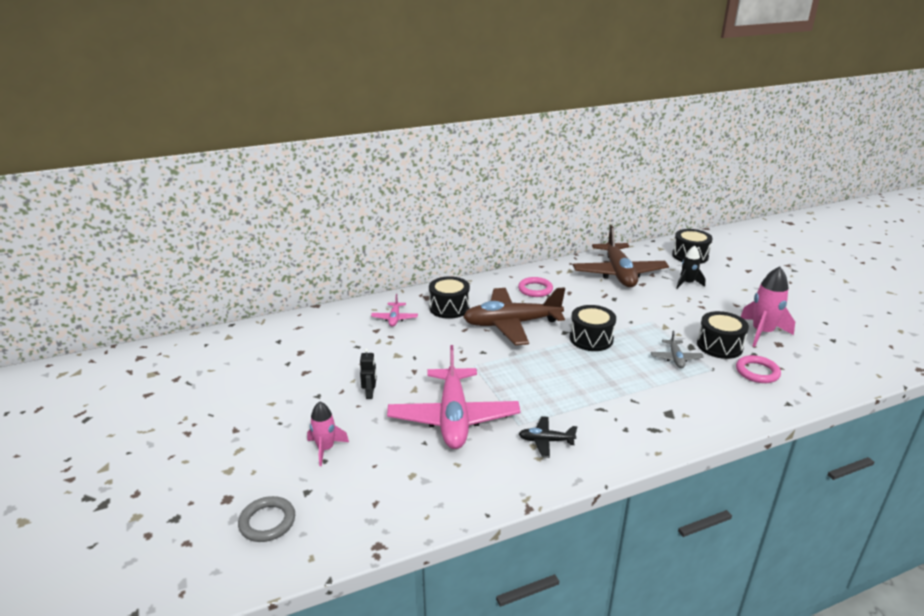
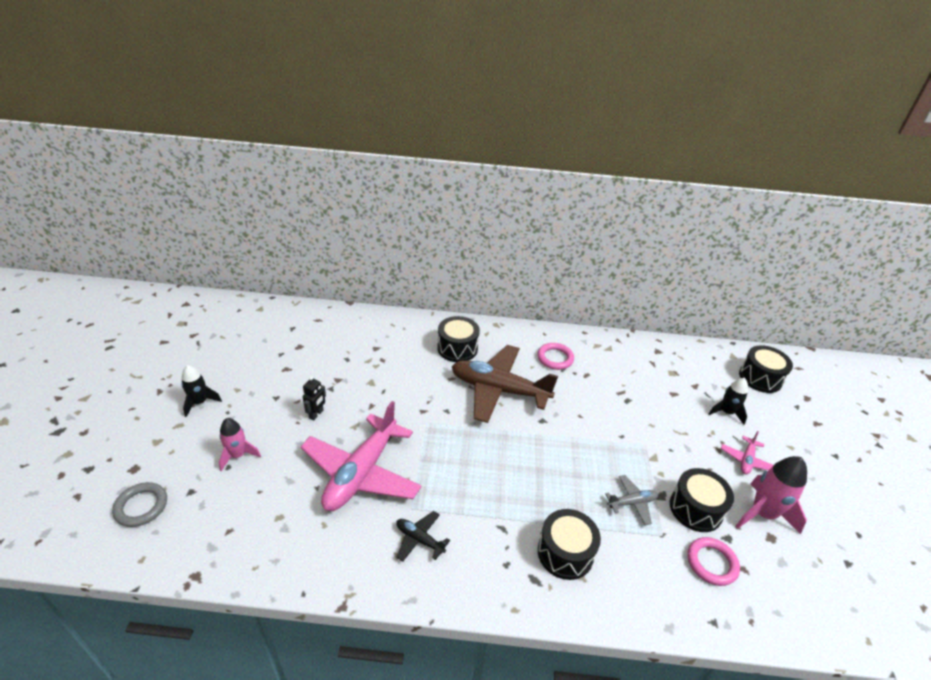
camera: 25 degrees right, 10 degrees up
pink plane [371,294,418,327] -> pink plane moved to [721,431,773,474]
black drum [570,305,616,351] -> black drum moved to [538,509,601,580]
brown plane [573,225,669,287] -> none
grey plane [651,330,704,368] -> grey plane turned 135 degrees counterclockwise [605,475,658,525]
none -> black rocket [181,365,222,417]

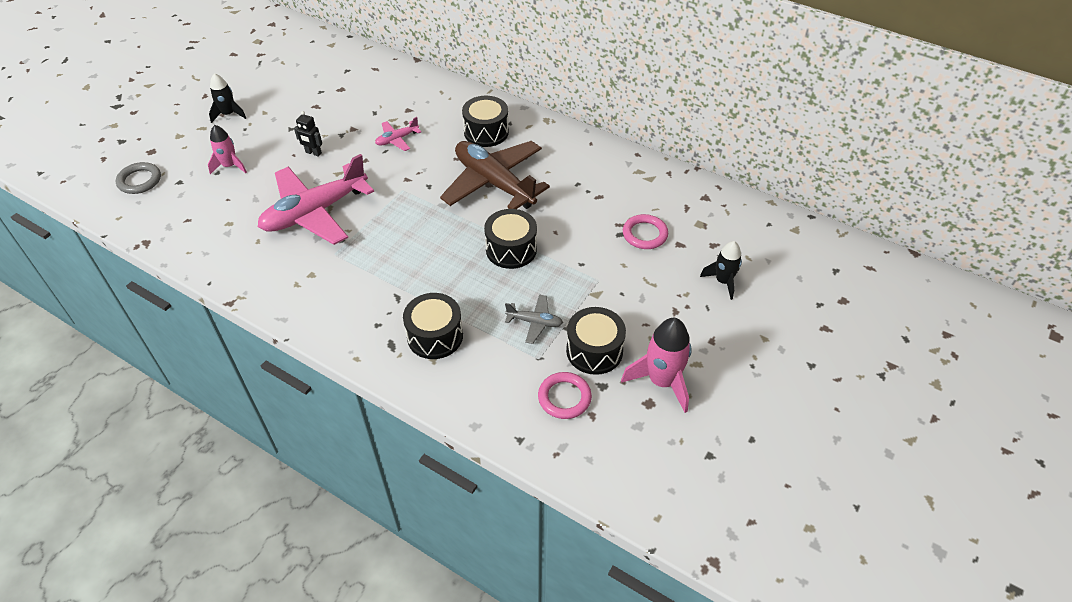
camera: 30 degrees right, 10 degrees up
black robot [303,377,326,420] -> black robot turned 60 degrees clockwise [294,111,322,157]
black plane [396,511,450,562] -> none
pink ring [537,343,574,370] -> pink ring moved to [623,214,668,249]
pink plane [721,431,773,474] -> pink plane moved to [375,117,421,151]
black drum [739,345,793,393] -> black drum moved to [484,209,537,269]

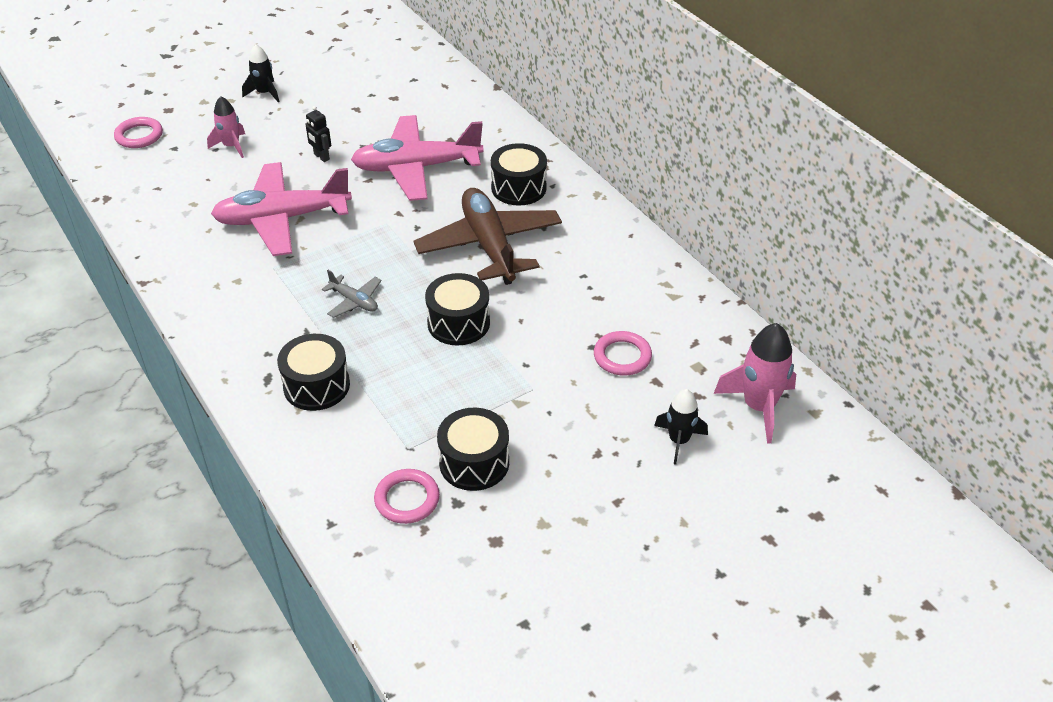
camera: 25 degrees right, 5 degrees down
grey ring [116,162,161,194] -> pink ring [114,117,163,148]
pink plane [375,117,421,151] -> pink plane [351,115,484,201], size x2.27
grey plane [505,295,563,344] -> grey plane moved to [322,270,381,318]
pink rocket [621,318,692,413] -> pink rocket moved to [714,323,796,444]

